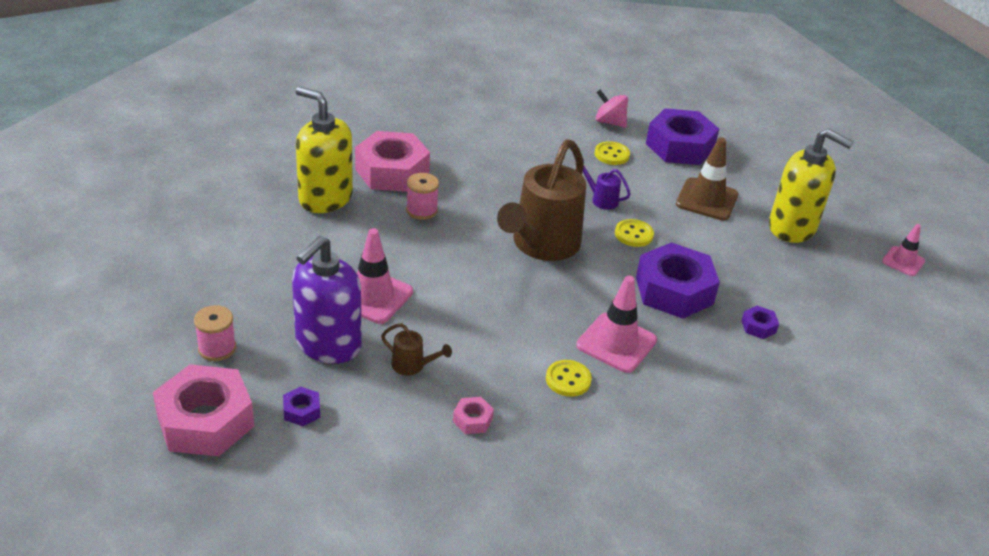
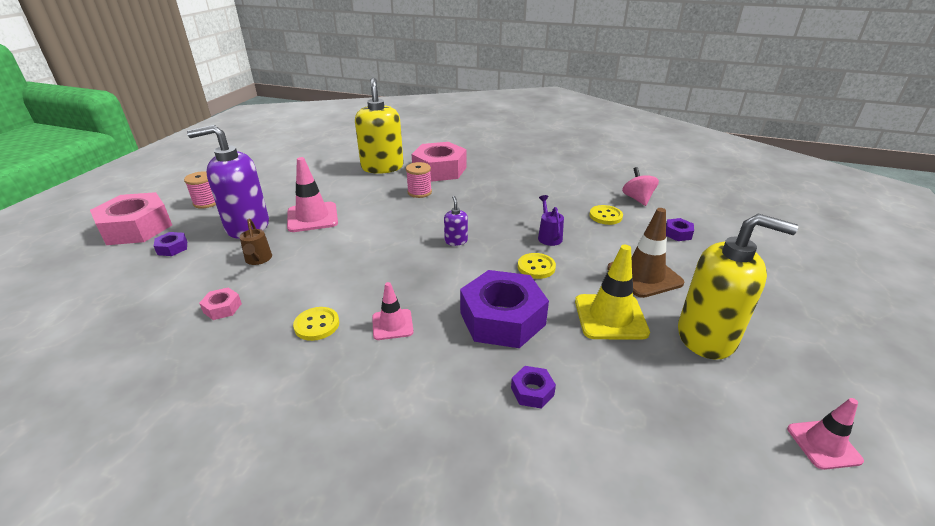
camera: 50 degrees right, 5 degrees down
brown watering can [497,139,586,261] -> purple soap dispenser [444,196,468,246]
pink traffic cone [576,276,657,373] -> pink traffic cone [372,282,413,340], size x0.61
purple nut [646,108,719,165] -> purple nut [666,218,694,241], size x0.42
yellow soap dispenser [769,128,854,243] -> yellow soap dispenser turned 60 degrees counterclockwise [678,214,798,360]
none -> yellow traffic cone [575,245,650,340]

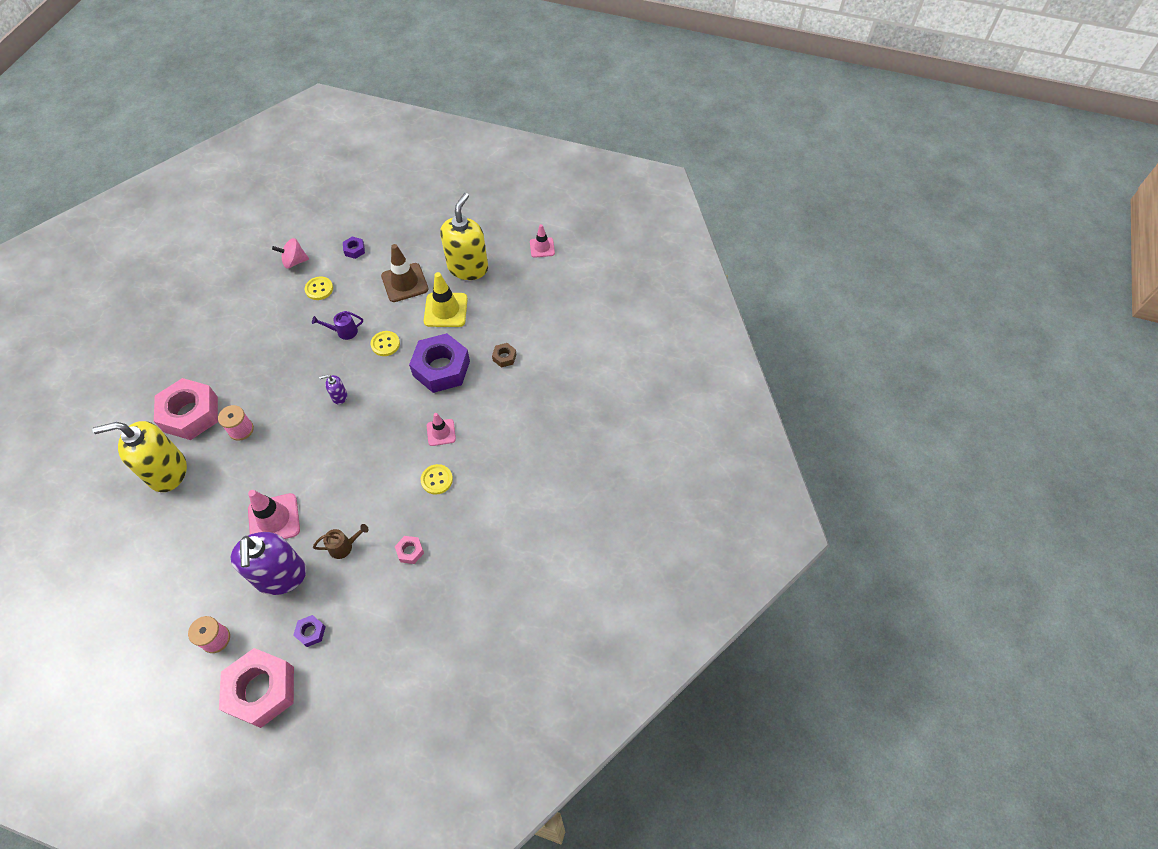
camera: 90 degrees left, 25 degrees up
purple nut [511,366,556,409] -> brown nut [492,343,517,368]

